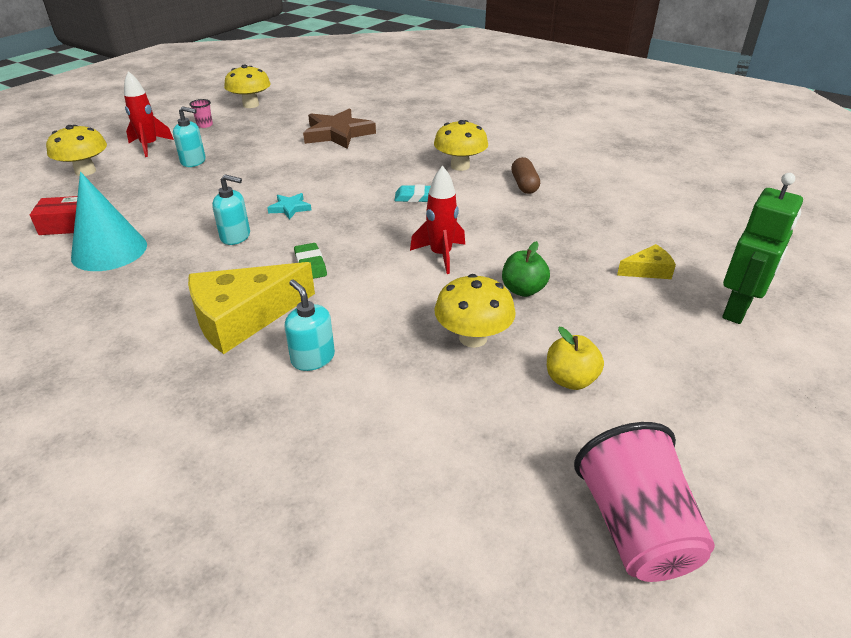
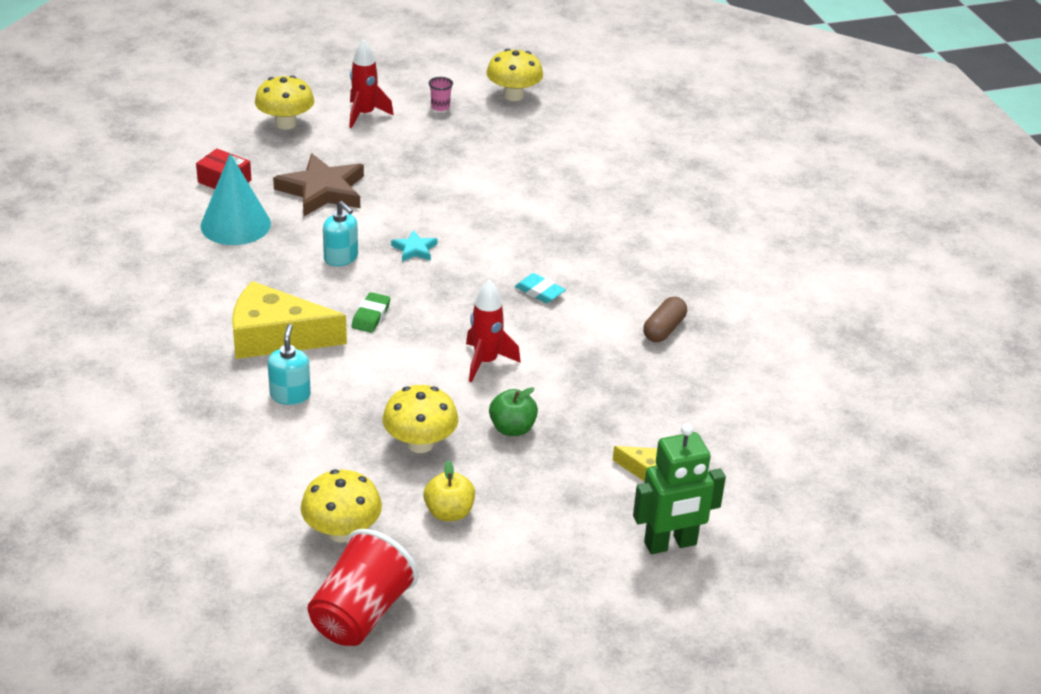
camera: 35 degrees right, 0 degrees up
turquoise soap dispenser [173,106,206,167] -> none
brown star [303,108,376,149] -> brown star moved to [273,154,364,216]
yellow mushroom [434,120,488,171] -> yellow mushroom moved to [301,470,382,543]
pink cup [574,422,715,582] -> red cup [308,529,418,646]

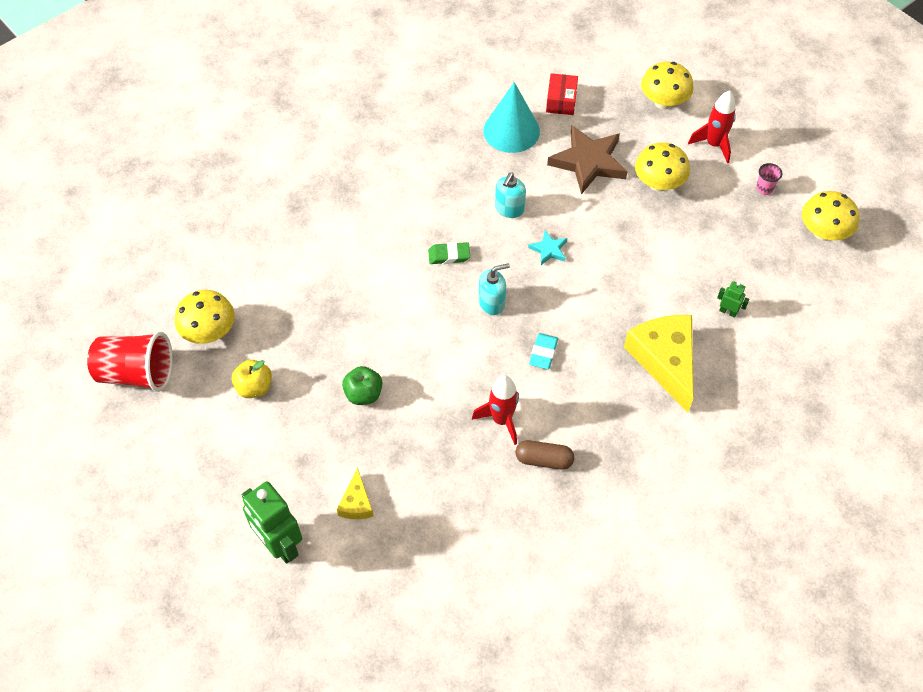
camera: 70 degrees right, 20 degrees up
yellow cheese [232,281,347,359] -> yellow cheese moved to [624,315,694,413]
turquoise soap dispenser [268,324,311,405] -> turquoise soap dispenser moved to [478,263,510,315]
yellow mushroom [383,385,458,453] -> yellow mushroom moved to [635,142,690,192]
red rocket [466,279,521,382] -> red rocket moved to [472,375,519,445]
none -> green robot [717,281,749,318]

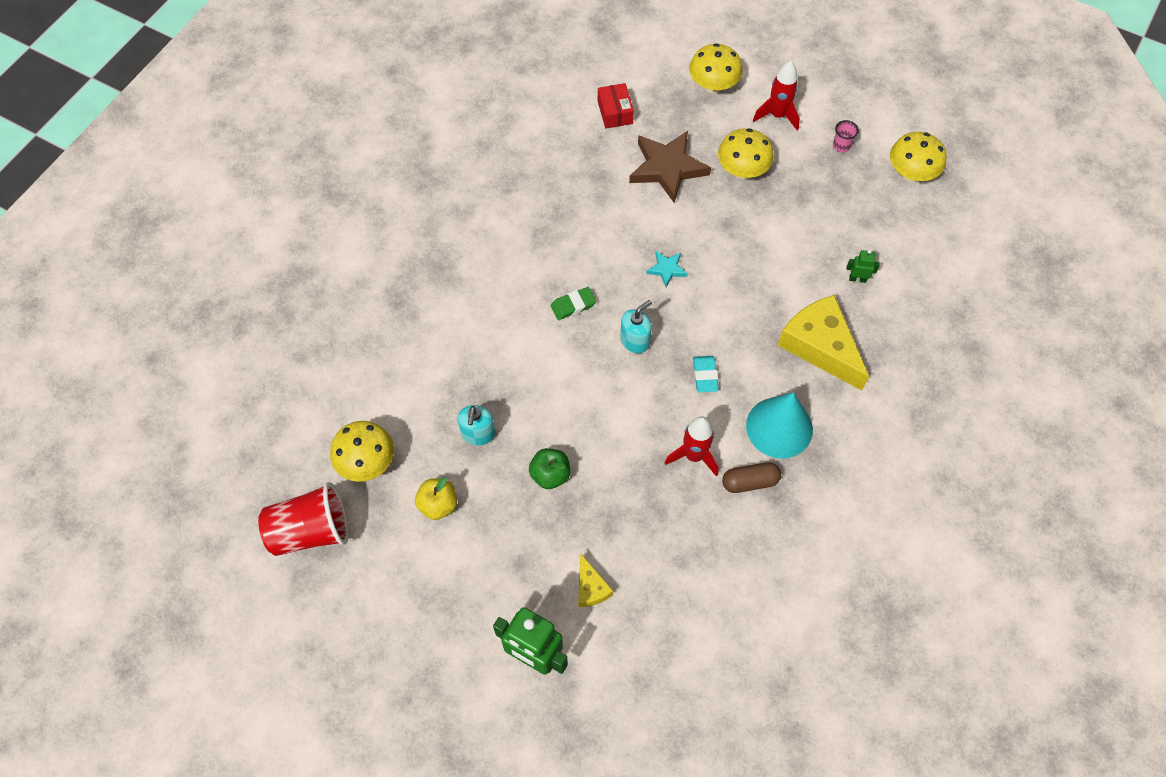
camera: 20 degrees left, 5 degrees up
turquoise cone [483,82,540,153] -> turquoise cone moved to [746,392,813,459]
turquoise soap dispenser [495,172,526,218] -> turquoise soap dispenser moved to [458,405,495,445]

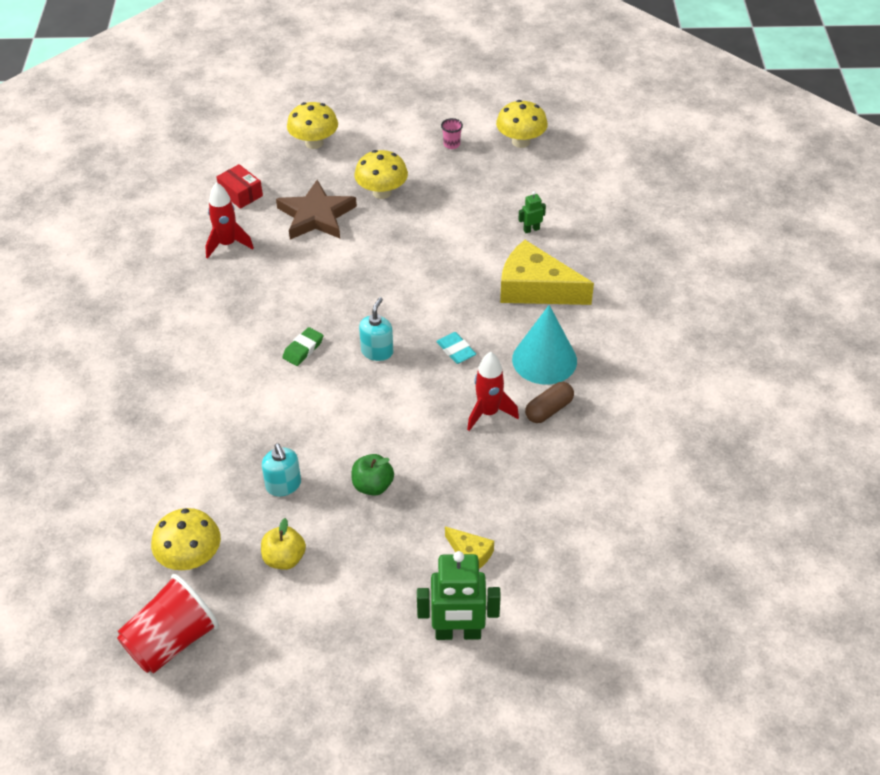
camera: 30 degrees left, 15 degrees down
turquoise star [646,251,688,287] -> none
red rocket [753,61,800,131] -> red rocket moved to [205,182,254,259]

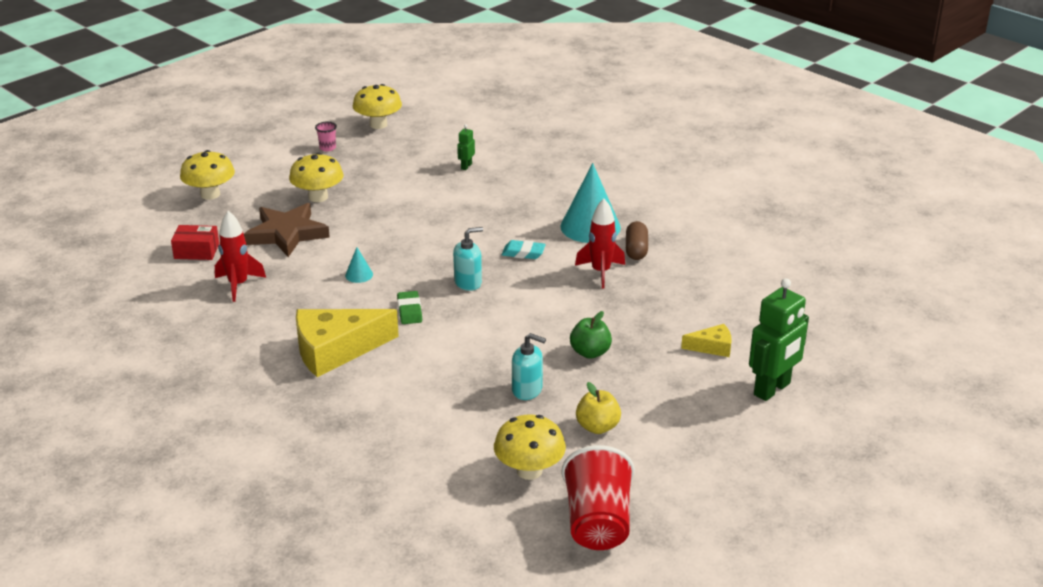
camera: 45 degrees left, 15 degrees down
turquoise soap dispenser [359,297,393,361] -> turquoise soap dispenser turned 90 degrees clockwise [453,227,483,291]
yellow cheese [500,240,594,305] -> yellow cheese moved to [296,309,399,377]
none -> turquoise cone [345,247,373,283]

